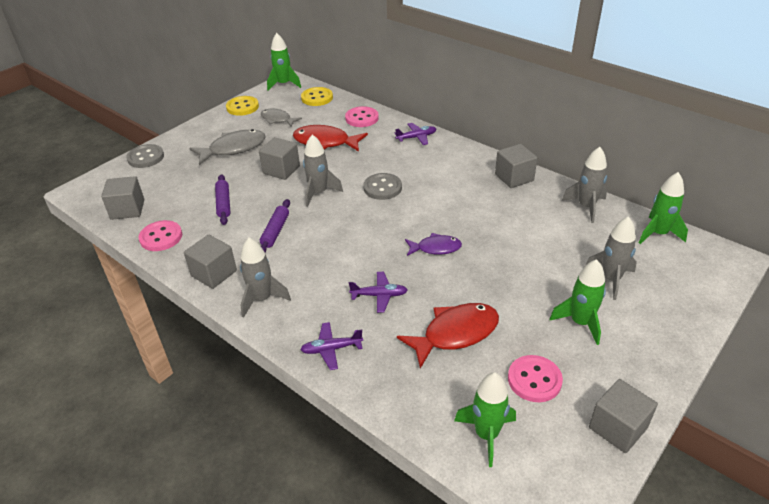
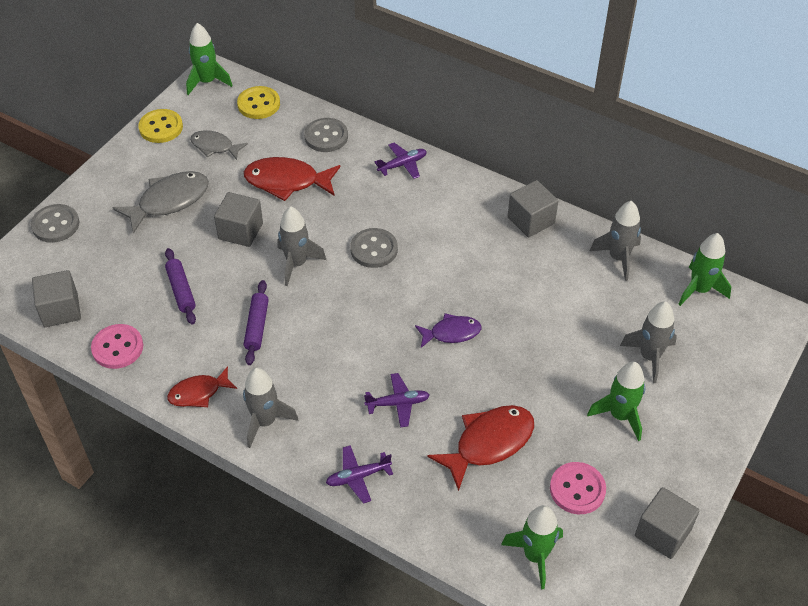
camera: 10 degrees left, 10 degrees up
grey cube [184,235,237,289] -> red fish [167,366,237,407]
pink button [345,106,379,127] -> grey button [304,118,348,152]

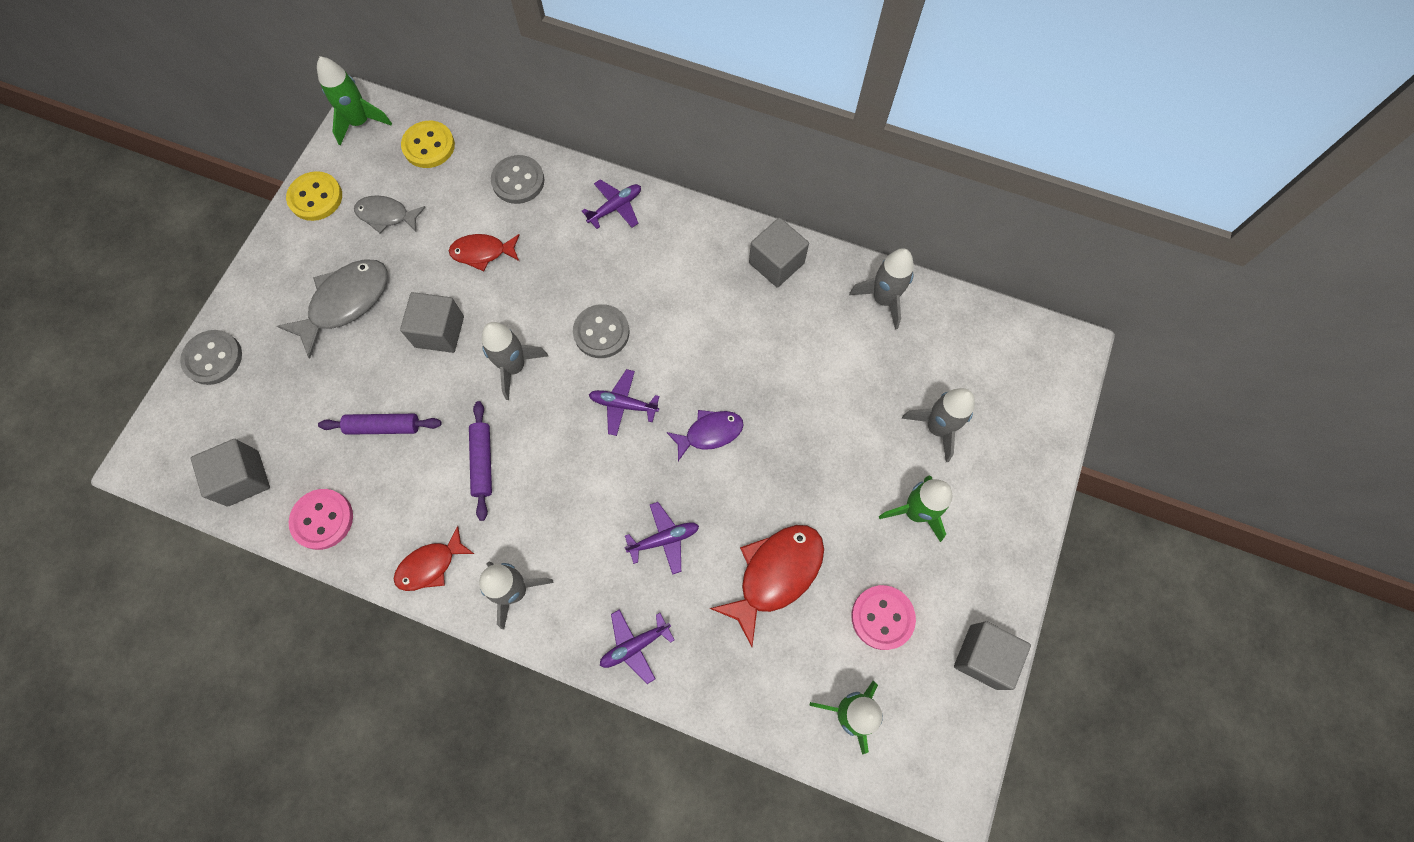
camera: 10 degrees left, 20 degrees up
purple rolling pin [165,248,196,325] -> purple rolling pin turned 60 degrees counterclockwise [318,414,442,435]
red fish [244,157,340,201] -> red fish [449,234,520,271], size x0.62
green rocket [678,233,732,306] -> none
none -> purple plane [589,369,660,436]

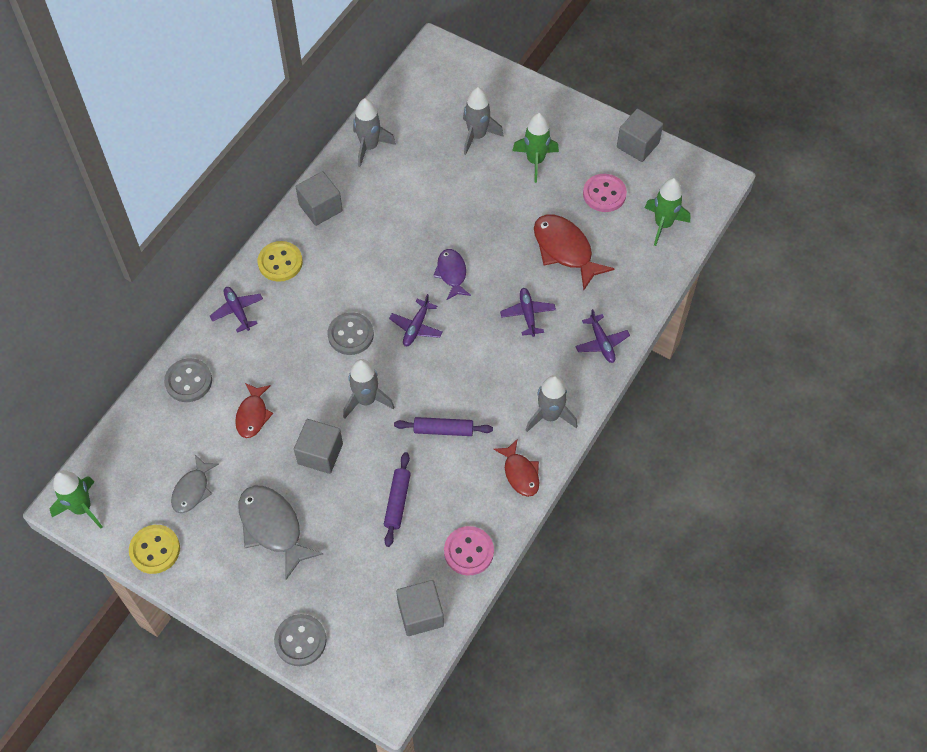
camera: 80 degrees left, 10 degrees down
yellow button [401,121,455,168] -> yellow button moved to [258,241,303,282]

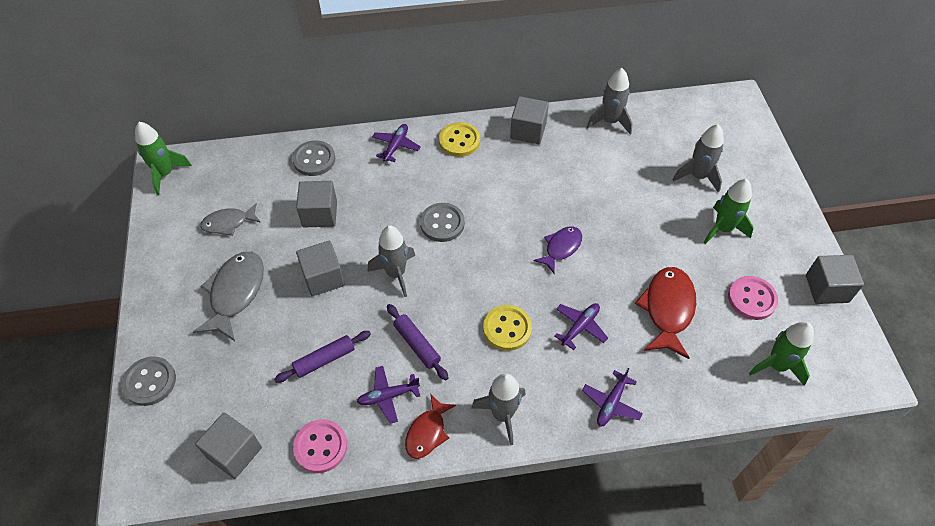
camera: 50 degrees right, 5 degrees down
yellow button [129,525,180,574] -> yellow button moved to [483,305,532,351]
red fish [235,383,273,438] -> grey cube [296,181,337,228]
purple plane [389,294,443,346] -> purple plane moved to [357,366,420,424]

